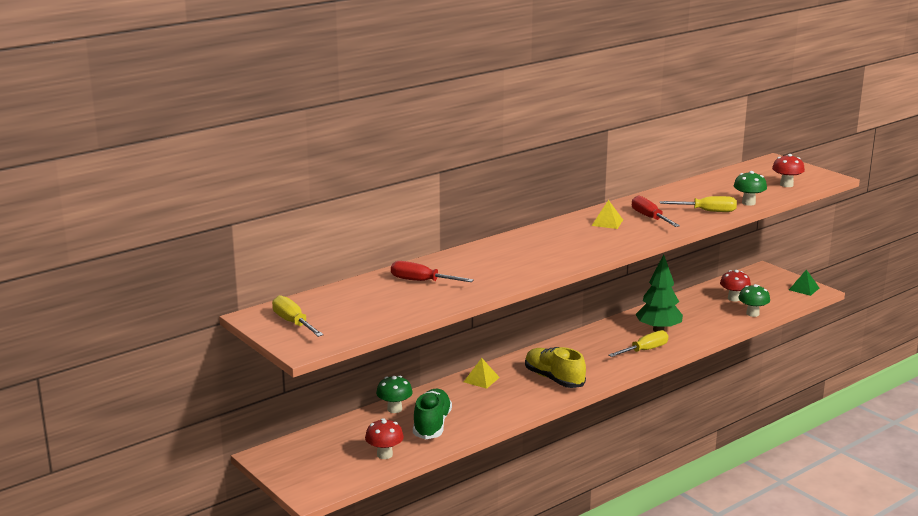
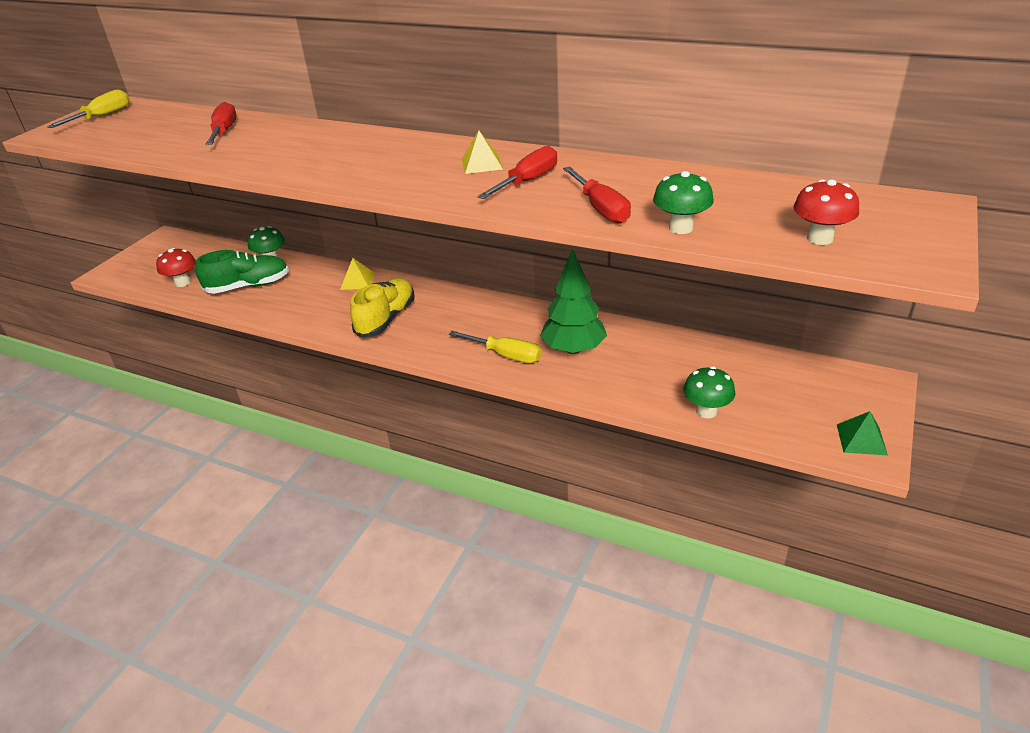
camera: 65 degrees right, 15 degrees up
yellow screwdriver [660,196,737,212] -> red screwdriver [563,166,631,224]
red mushroom [720,270,751,301] -> none

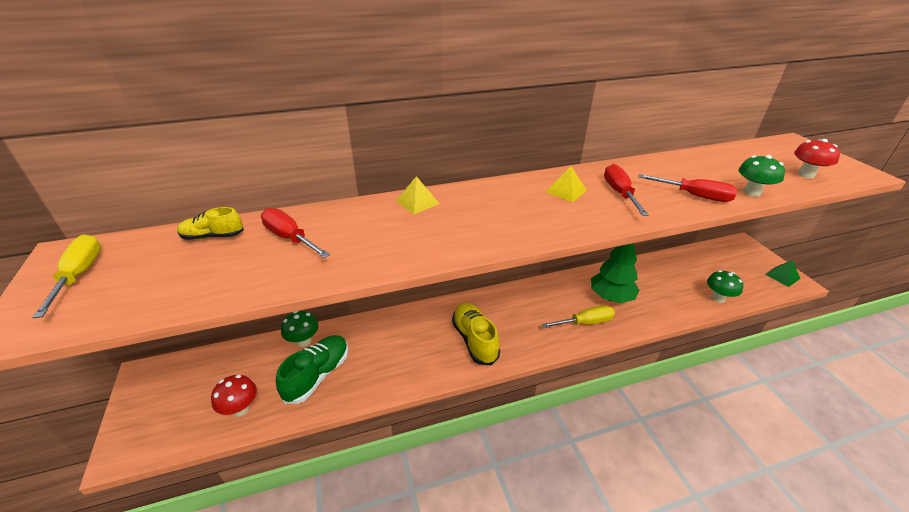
camera: 45 degrees left, 0 degrees up
yellow pyramid [340,258,375,290] -> yellow pyramid moved to [396,176,440,214]
none -> yellow shoe [177,207,244,240]

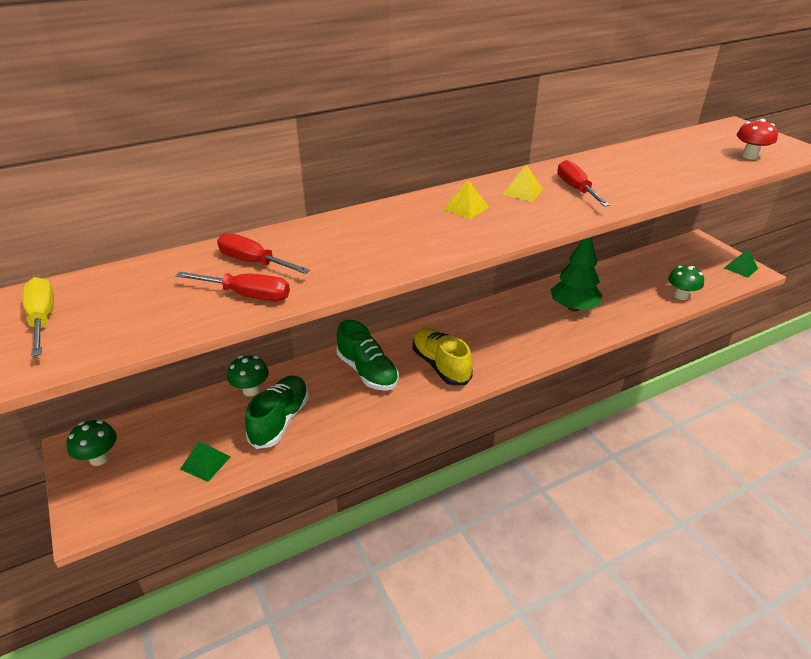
camera: 10 degrees left, 0 degrees up
yellow shoe [177,207,244,240] -> none
red mushroom [211,375,257,417] -> green pyramid [180,441,231,482]
yellow pyramid [396,176,440,214] -> yellow pyramid moved to [443,180,489,219]
yellow screwdriver [541,305,615,328] -> none
red screwdriver [638,174,737,202] -> red screwdriver moved to [176,272,290,301]
green mushroom [738,155,785,197] -> green mushroom moved to [67,420,117,466]
none -> green shoe [337,320,399,391]

